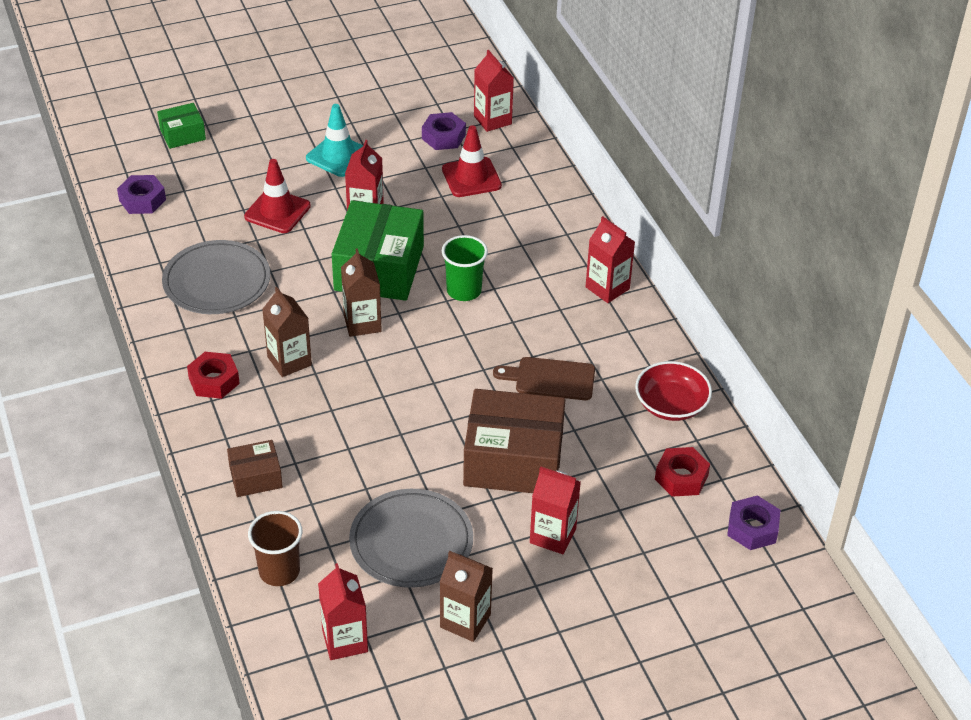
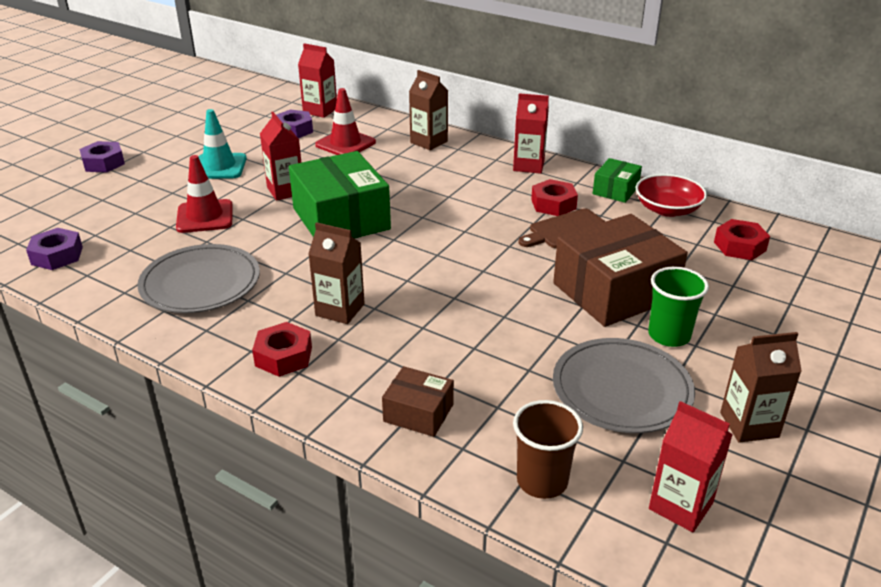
camera: 35 degrees left, 10 degrees down
green box [157,103,206,149] -> green box moved to [593,158,642,203]
brown box [227,440,283,497] -> brown box turned 75 degrees clockwise [382,366,454,437]
brown carton [341,248,382,337] -> brown carton moved to [409,70,448,150]
green cup [442,235,488,301] -> green cup moved to [648,266,709,347]
red carton [530,466,581,554] -> none
purple nut [727,495,780,550] -> purple nut moved to [79,141,125,173]
none -> red nut [531,179,578,216]

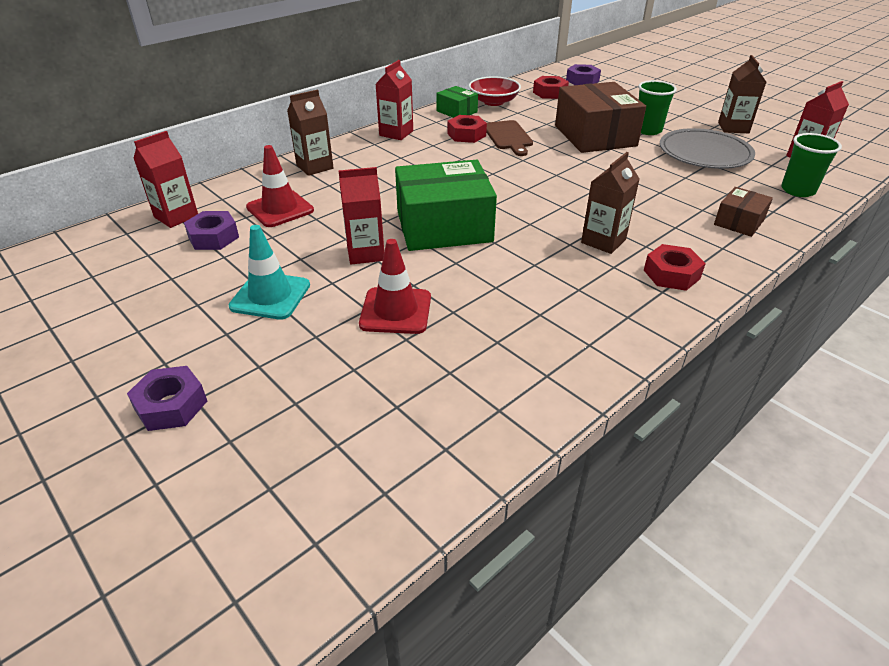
camera: 75 degrees left, 5 degrees up
purple nut [26,228,83,270] -> purple nut moved to [566,64,601,85]
grey plate [137,244,260,313] -> none
brown cup [513,400,583,499] -> green cup [781,133,842,197]

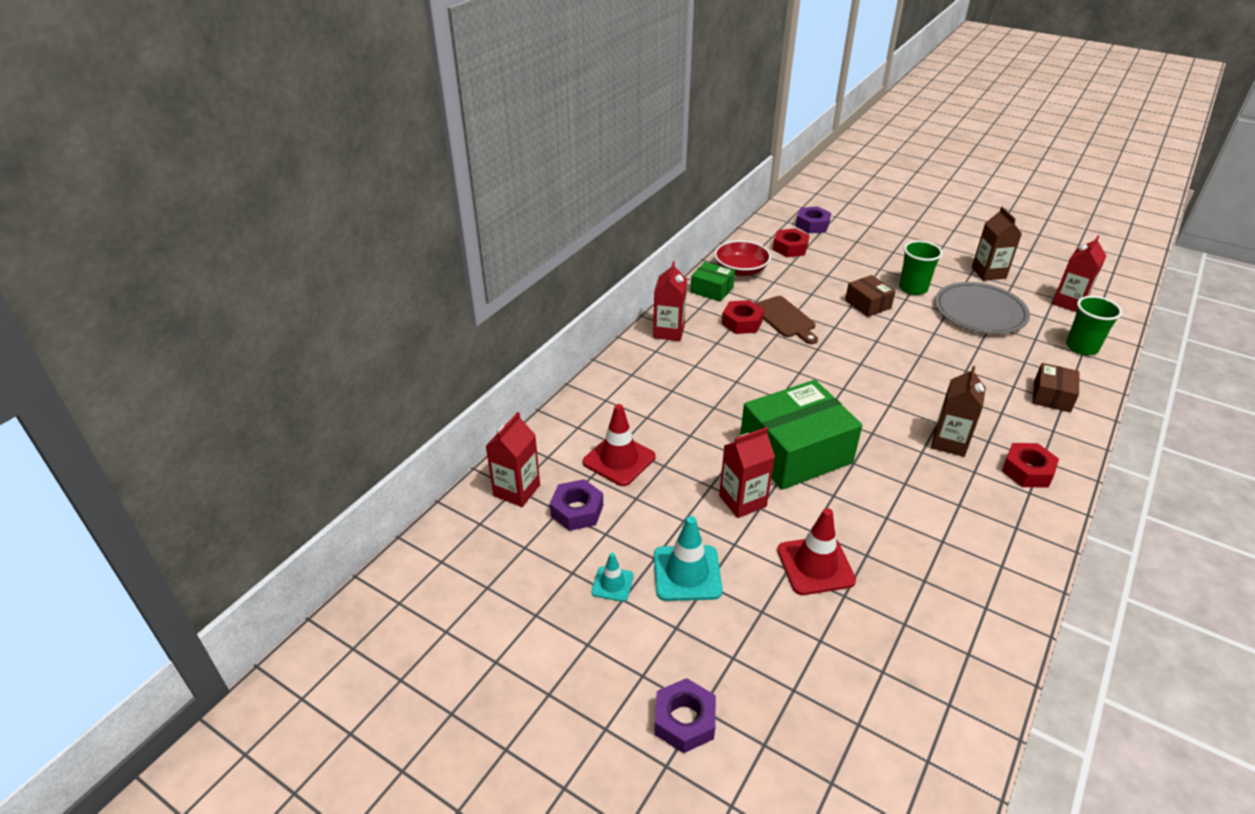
camera: 15 degrees left, 0 degrees up
brown carton [287,90,334,176] -> none
brown box [555,82,646,153] -> brown box [845,275,896,317], size x0.50
none -> turquoise traffic cone [591,553,634,602]

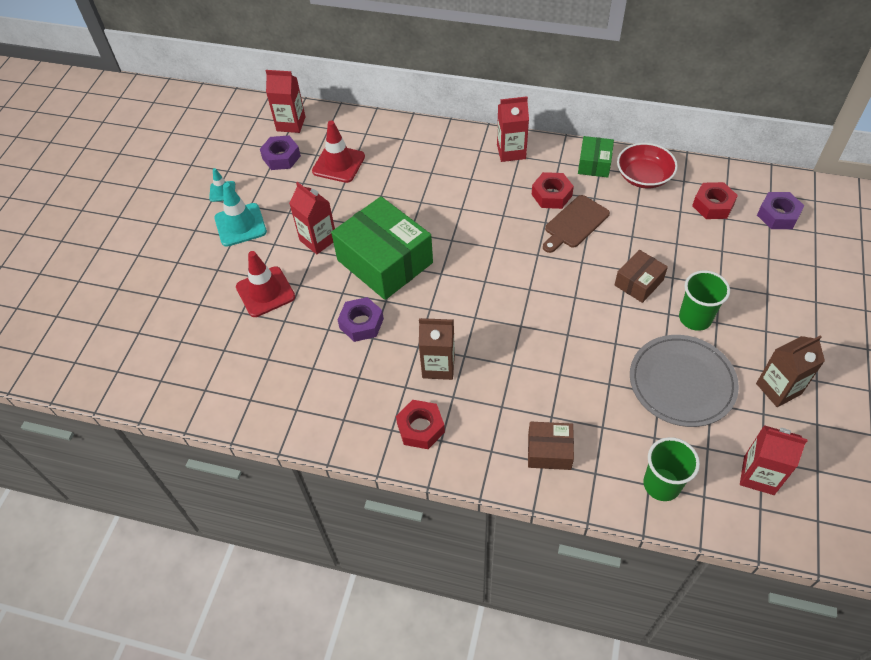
camera: 75 degrees right, 15 degrees up
purple nut [654,678,716,753] -> purple nut moved to [338,297,384,342]

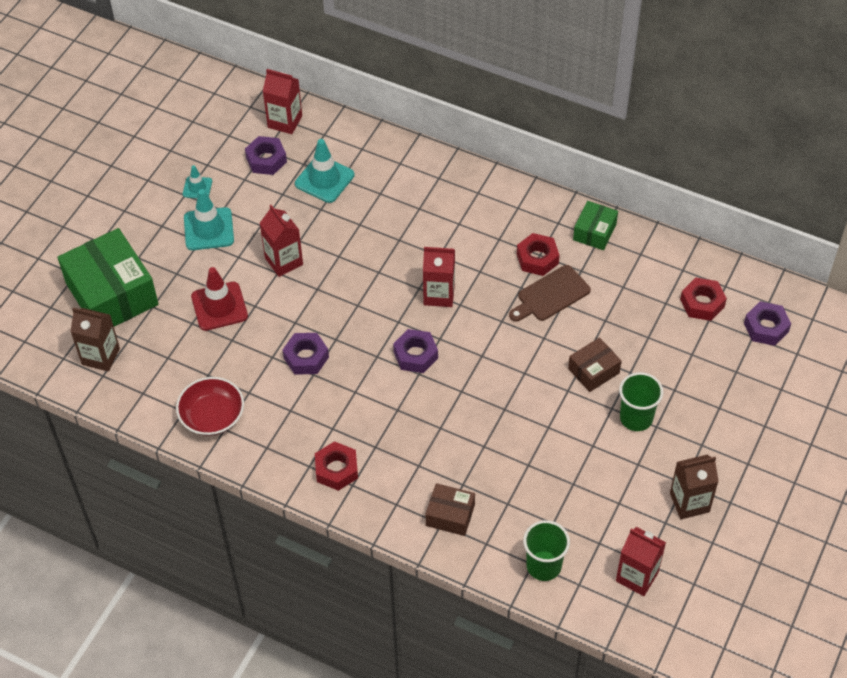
camera: 10 degrees right, 0 degrees up
red traffic cone [312,121,365,183] -> turquoise traffic cone [295,139,354,203]
green box [331,196,433,300] -> green box moved to [58,228,159,326]
brown carton [419,318,455,380] -> brown carton moved to [70,308,120,372]
red carton [497,96,529,162] -> red carton moved to [423,247,455,307]
red bowl [617,143,678,188] -> red bowl moved to [176,377,244,436]
grey plate [630,335,739,427] -> none
none -> purple nut [393,329,438,373]

